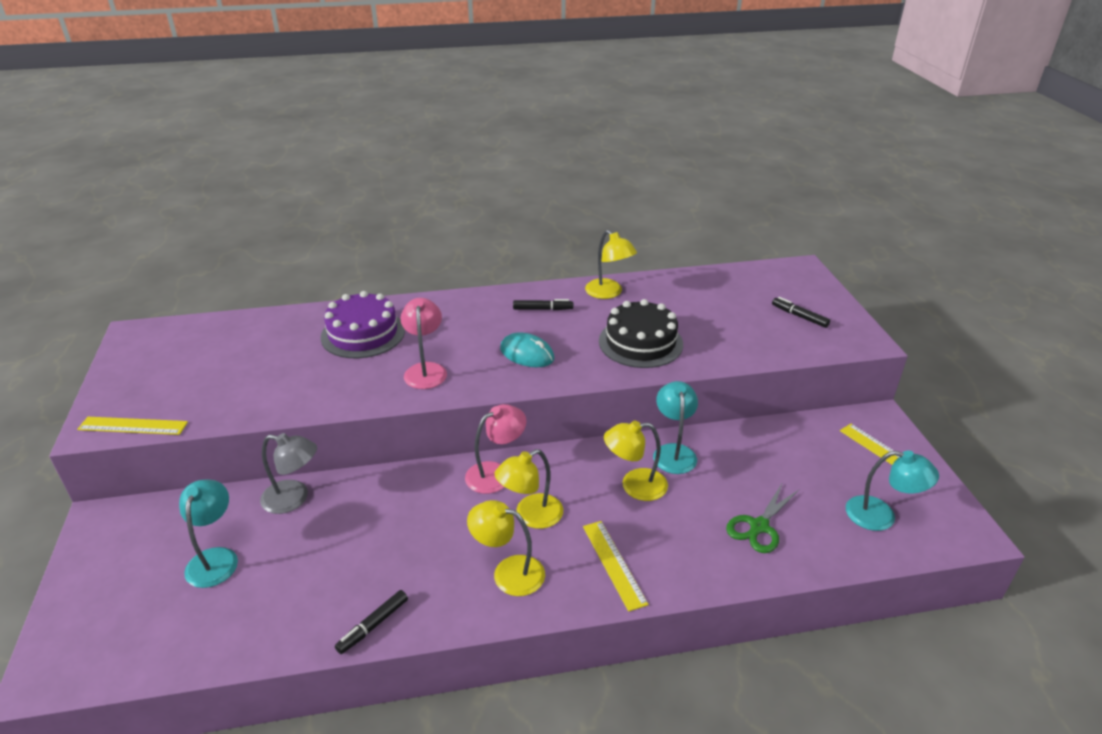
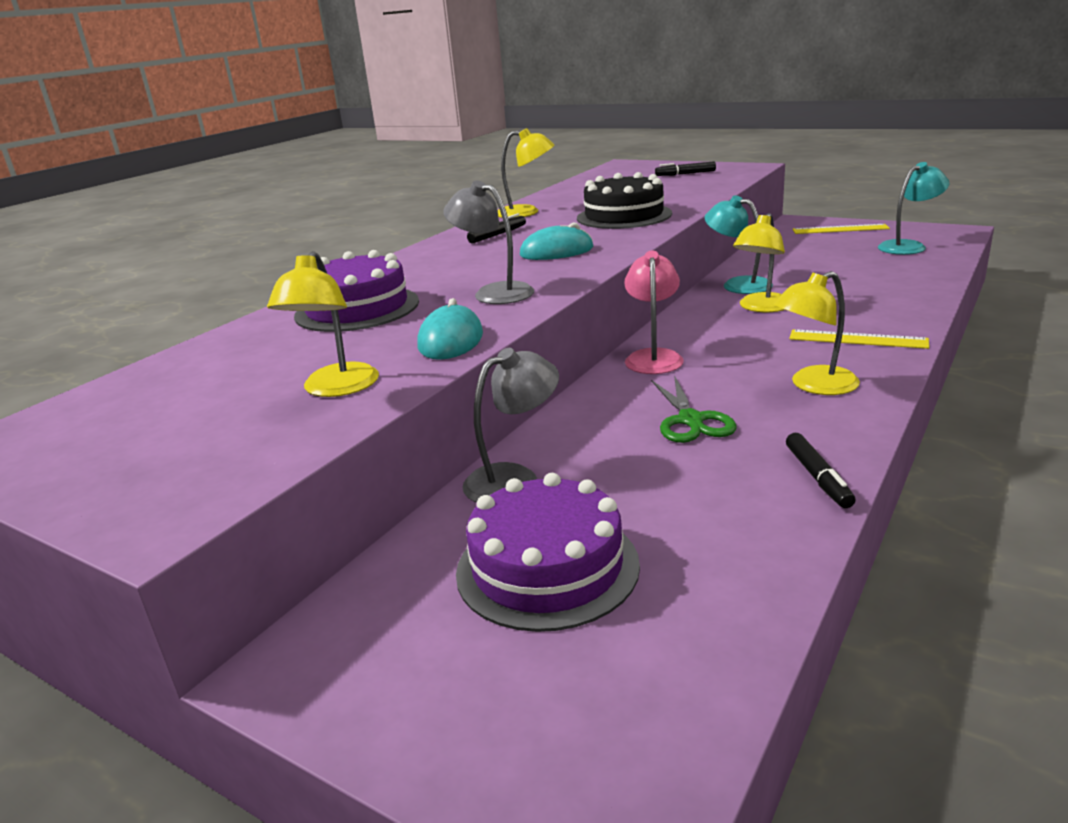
camera: 45 degrees left, 10 degrees down
yellow ruler [77,417,188,435] -> none
turquoise lamp [179,480,238,588] -> purple cake [456,473,640,632]
pink lamp [401,298,447,389] -> grey lamp [443,181,534,304]
yellow lamp [495,449,563,529] -> yellow lamp moved to [267,251,379,397]
green scissors [726,482,799,553] -> green scissors moved to [651,375,736,443]
none -> turquoise mouse [418,298,483,360]

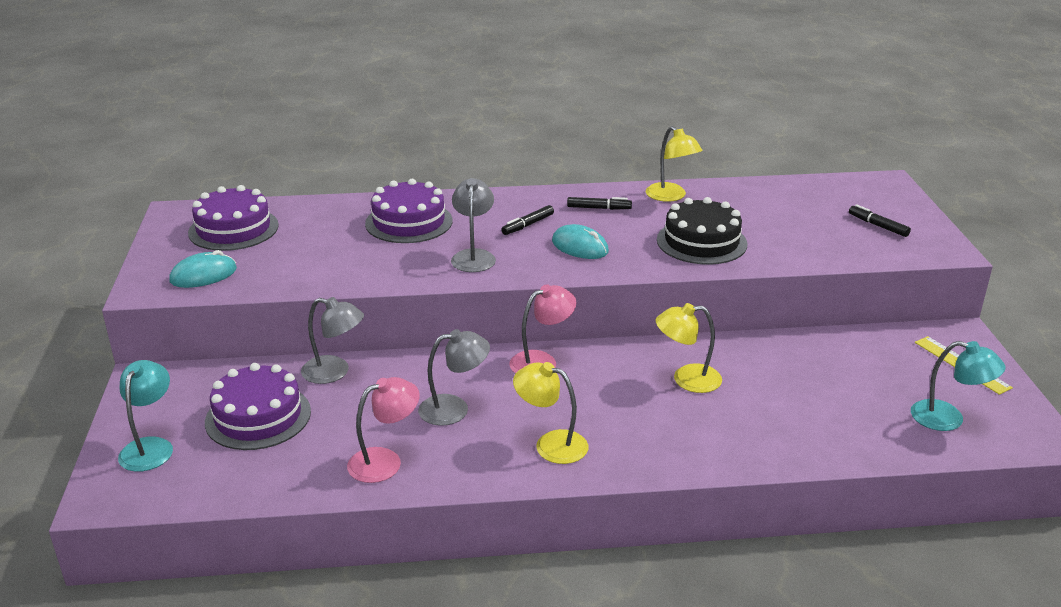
camera: 50 degrees right, 5 degrees up
yellow lamp [267,251,379,397] -> none
turquoise mouse [418,298,483,360] -> turquoise mouse moved to [169,250,237,288]
green scissors [651,375,736,443] -> grey lamp [418,329,490,426]
turquoise lamp [705,195,773,294] -> turquoise lamp moved to [118,360,173,472]
black marker [786,433,856,508] -> black marker moved to [501,205,554,235]
yellow ruler [789,329,929,349] -> none
none -> purple cake [188,185,279,251]
none -> pink lamp [347,377,420,483]

